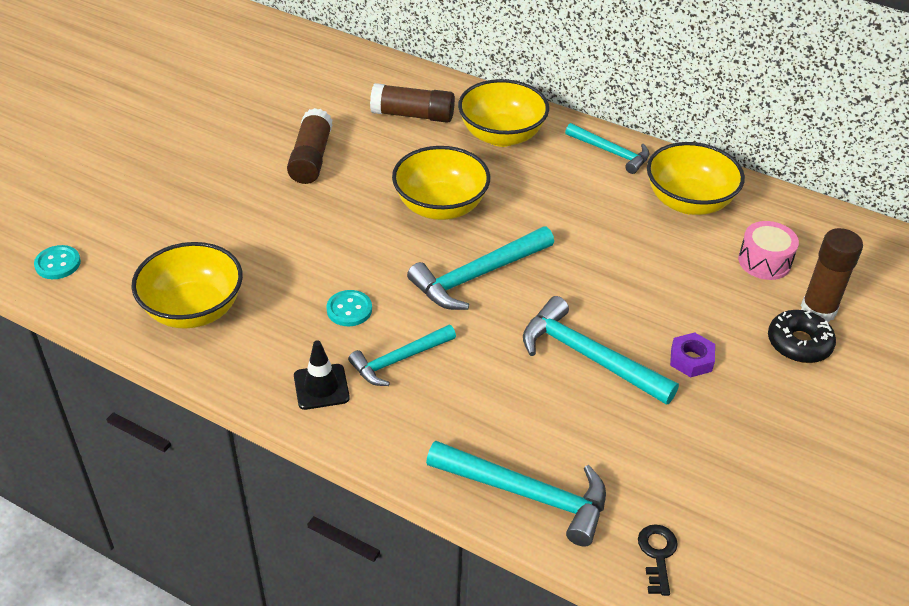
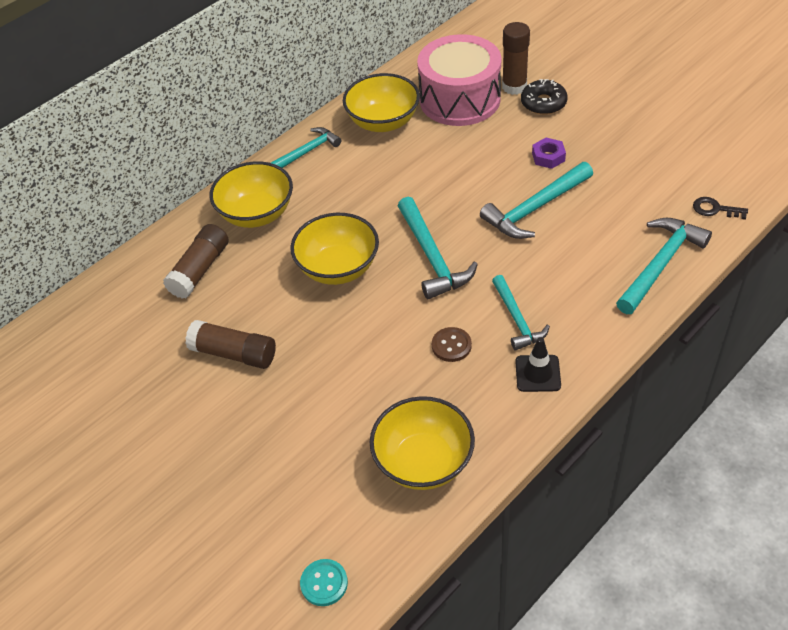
camera: 70 degrees left, 5 degrees up
turquoise button [326,290,372,326] -> brown button [432,327,472,362]
pink drum [738,221,799,280] -> pink drum [417,34,501,126], size x2.08

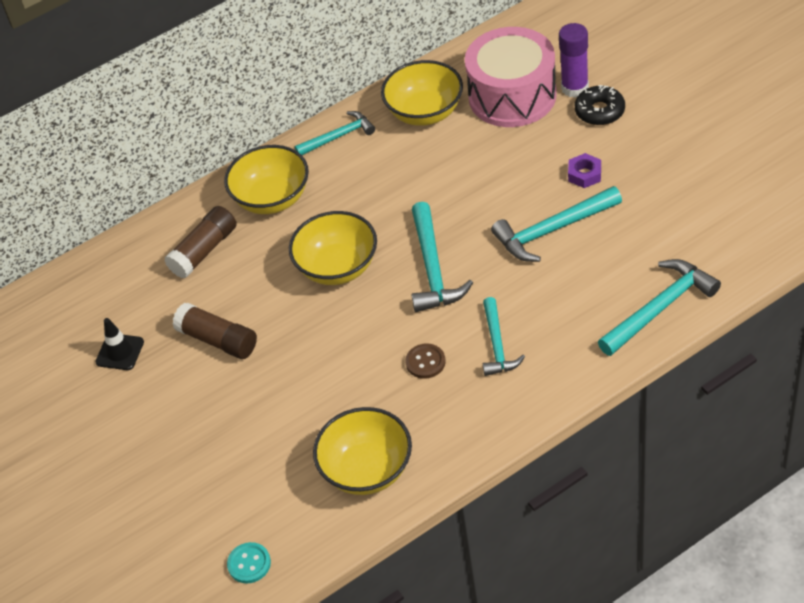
camera: 15 degrees right, 0 degrees up
brown glue stick [502,22,530,95] -> purple glue stick [559,23,589,98]
black traffic cone [515,337,561,392] -> black traffic cone moved to [95,318,144,370]
black key [693,197,748,220] -> none

